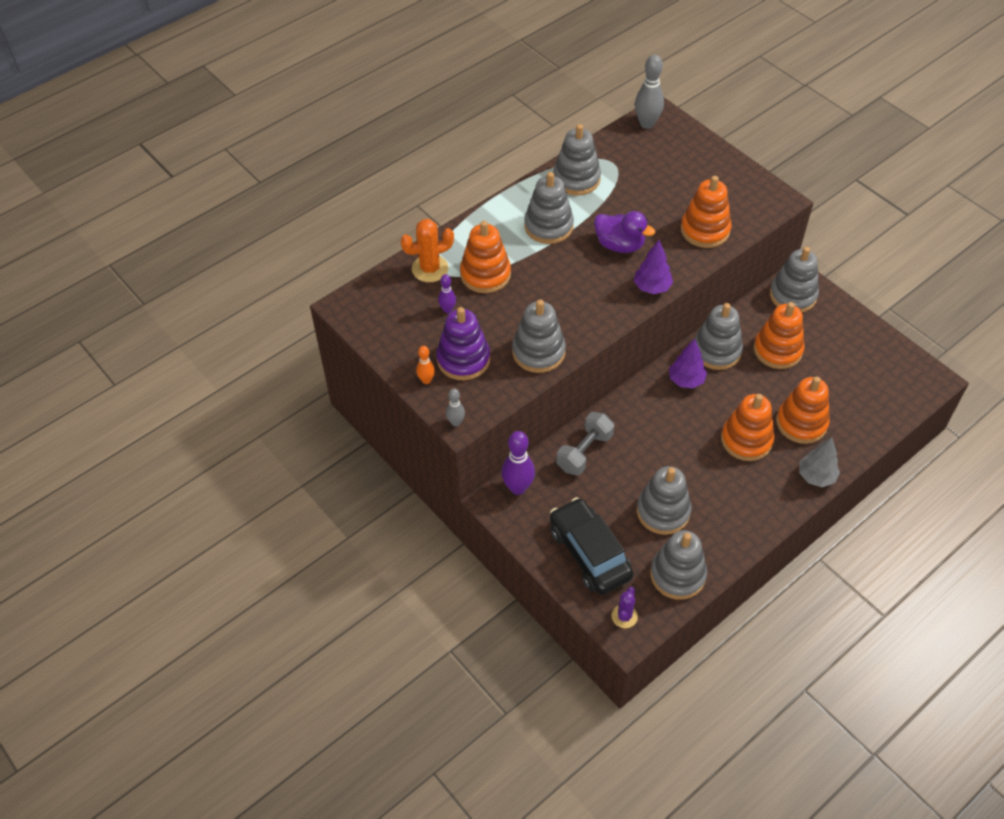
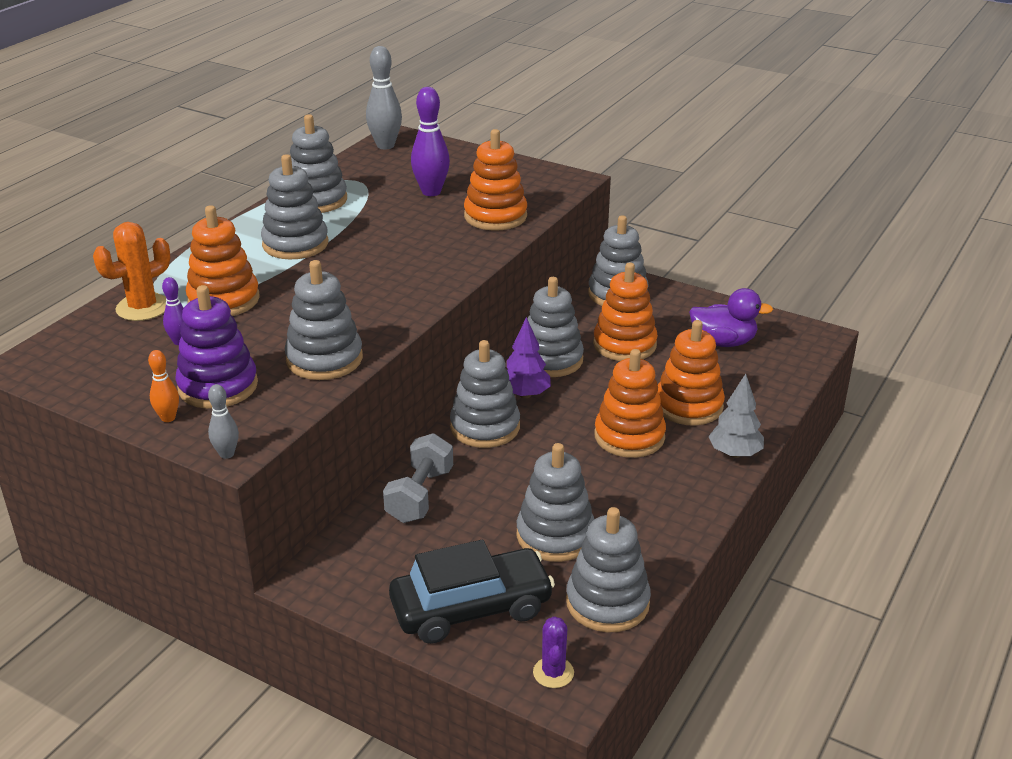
camera: 20 degrees left, 20 degrees down
purple bowling pin [501,431,535,495] -> purple bowling pin moved to [411,87,450,196]
black car [550,497,634,595] -> black car turned 120 degrees clockwise [389,540,555,644]
purple duck [594,211,655,253] -> purple duck moved to [689,288,773,347]
purple tree [634,240,673,294] -> none
none -> grey stacking toy [450,340,520,448]

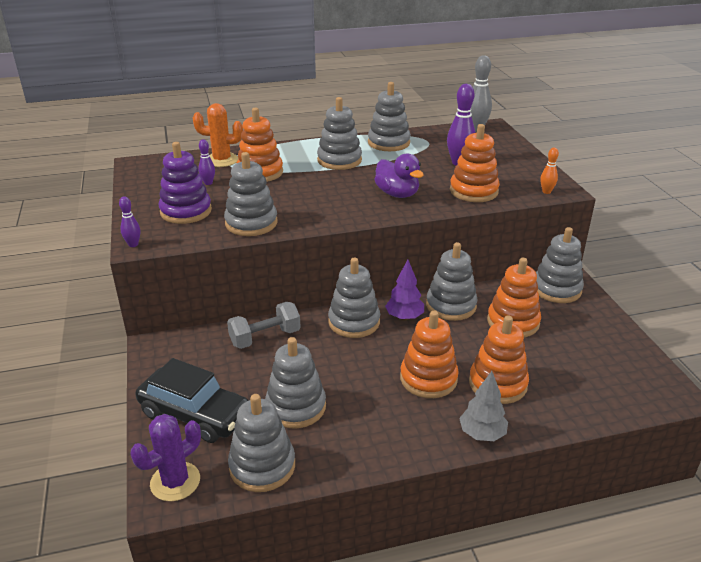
camera: 45 degrees right, 0 degrees up
orange bowling pin [148,350,179,422] -> orange bowling pin moved to [540,148,559,194]
grey bowling pin [208,384,239,459] -> purple bowling pin [119,196,140,247]
purple cactus [533,617,574,688] -> purple cactus [130,414,201,502], size x1.59
purple duck [689,288,773,347] -> purple duck moved to [375,153,424,198]

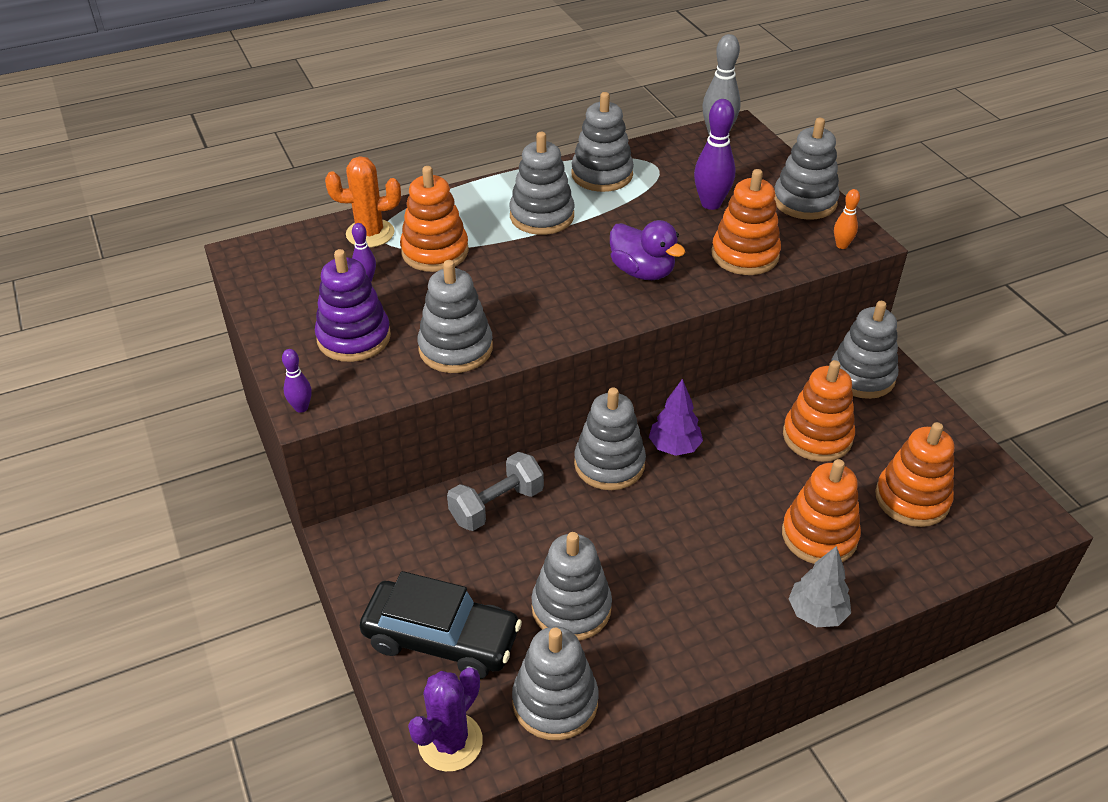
camera: 10 degrees left, 10 degrees up
orange stacking toy [400,311,459,398] -> orange stacking toy moved to [875,422,954,527]
grey stacking toy [426,242,478,321] -> grey stacking toy moved to [774,118,840,220]

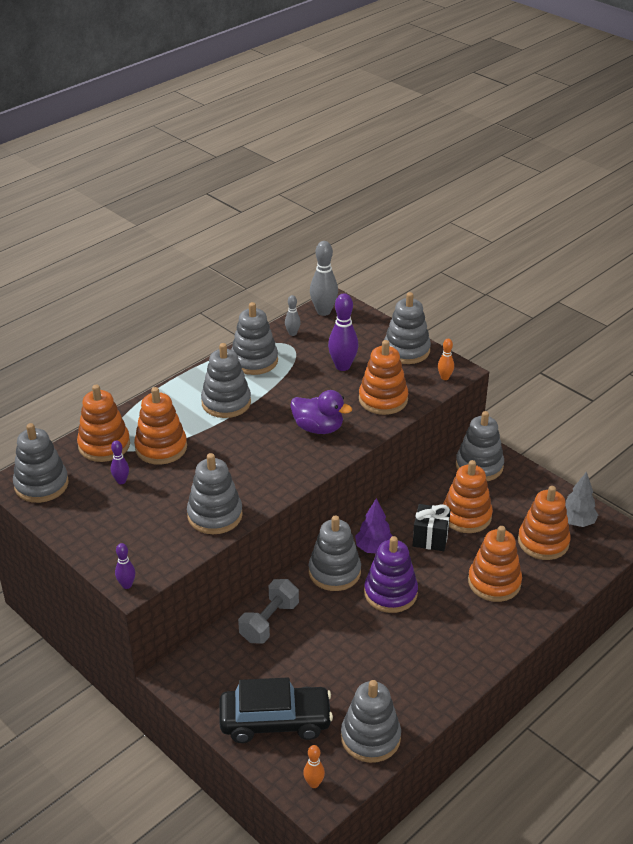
camera: 20 degrees left, 5 degrees down
purple stacking toy [315,249,391,362] -> purple stacking toy moved to [364,536,418,613]
orange cactus [325,156,401,248] -> orange stacking toy [77,385,130,462]
purple cactus [408,668,483,772] -> orange bowling pin [303,745,325,788]
grey stacking toy [531,532,612,641] -> grey stacking toy moved to [13,423,69,503]
grey tree [789,546,851,627] -> grey tree moved to [565,472,598,527]
none -> grey bowling pin [285,295,301,336]
none -> black gift [413,504,451,551]

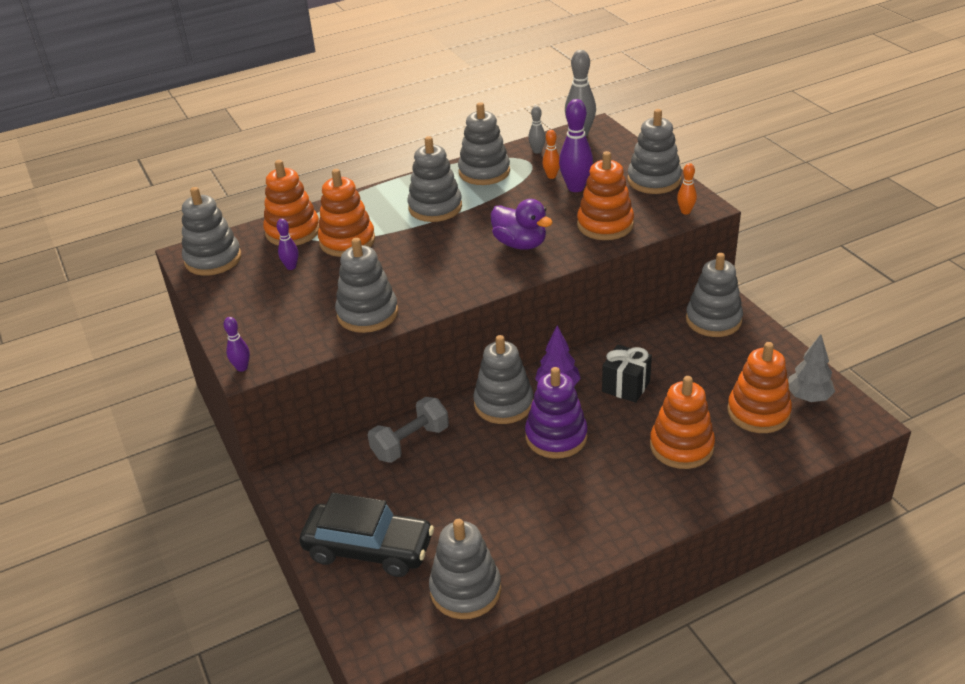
camera: 20 degrees right, 0 degrees up
orange bowling pin [303,745,325,788] -> orange bowling pin moved to [542,130,560,179]
orange stacking toy [443,460,493,533] -> none

